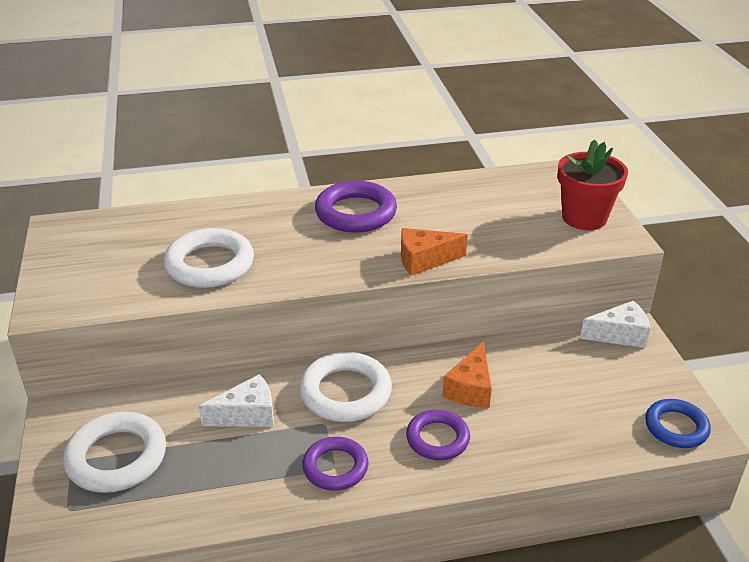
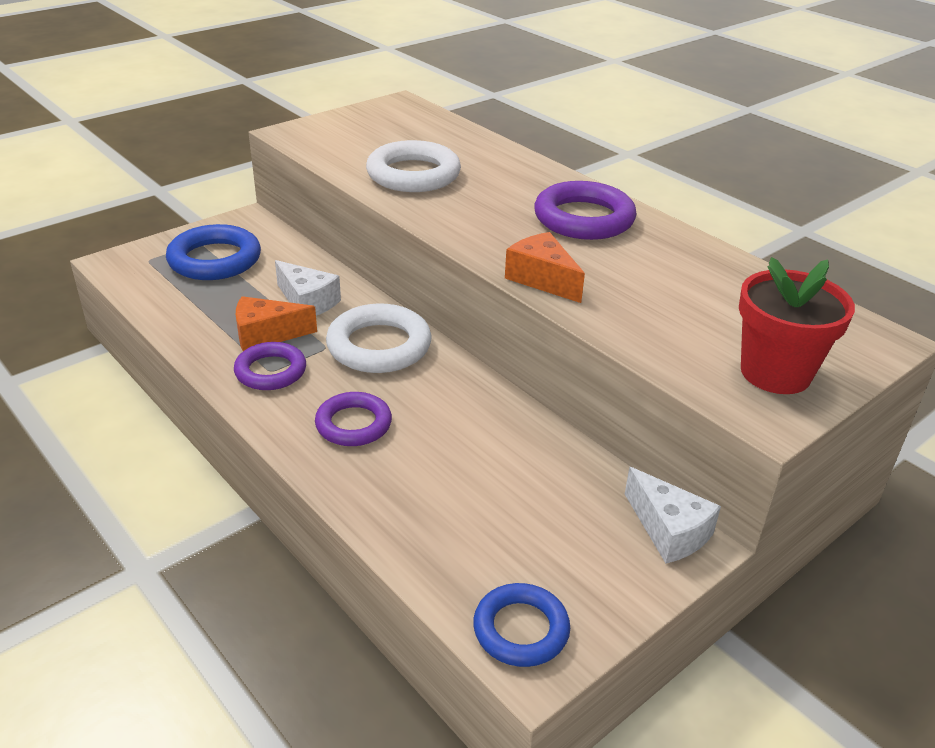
camera: 60 degrees right, 0 degrees up
white ring [63,412,166,493] -> blue ring [166,224,261,280]
orange cheese [443,341,492,408] -> orange cheese moved to [236,296,317,351]

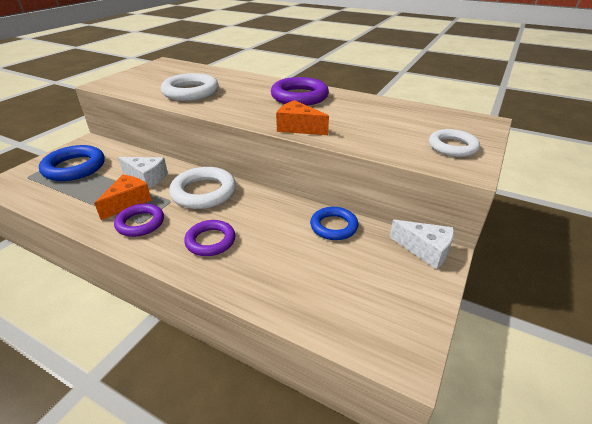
camera: 20 degrees left, 0 degrees up
orange cheese [236,296,317,351] -> orange cheese turned 150 degrees clockwise [94,175,152,220]
blue ring [473,583,570,667] -> blue ring moved to [310,207,359,240]
red flower pot [739,257,855,394] -> white ring [429,129,480,157]

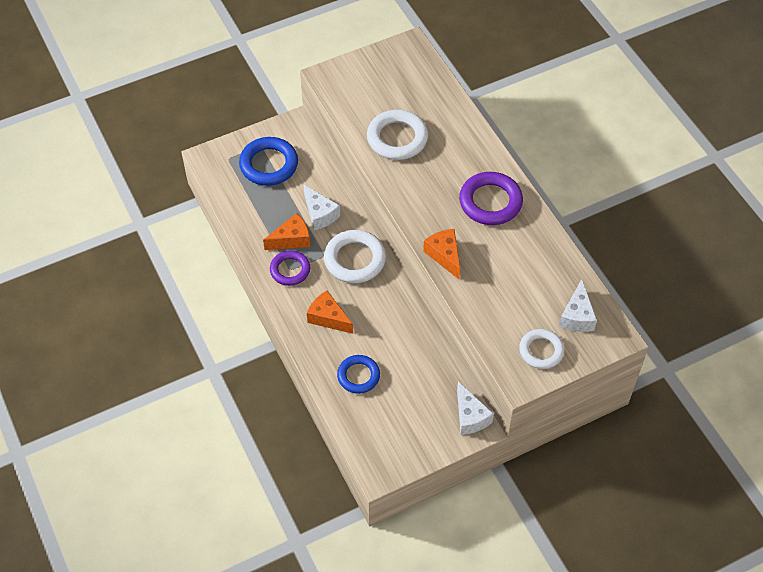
camera: 35 degrees right, 20 degrees up
purple ring [184,220,235,256] -> orange cheese [307,290,353,334]
blue ring [310,207,359,240] -> blue ring moved to [337,355,380,394]
none -> white cheese [559,279,597,332]

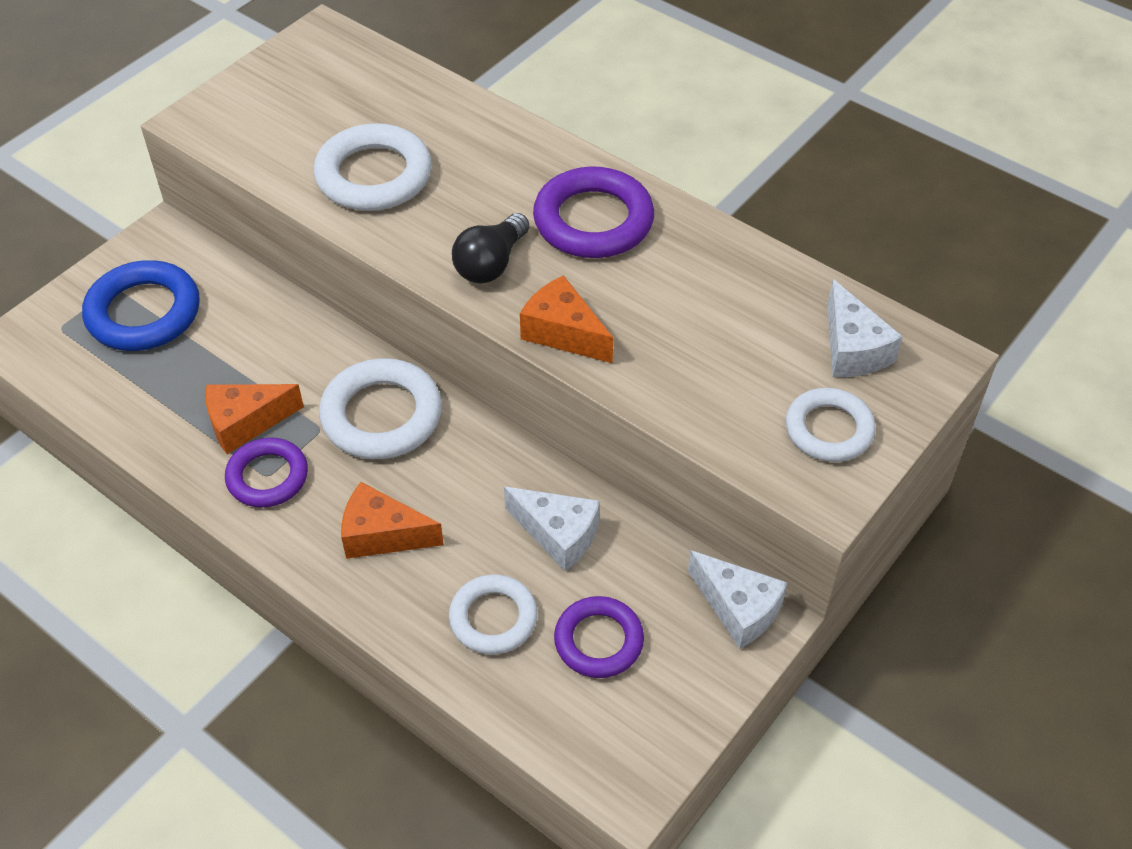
camera: 25 degrees left, 5 degrees down
orange cheese [263,213,310,250] -> orange cheese turned 150 degrees counterclockwise [205,384,304,454]
white cheese [304,185,340,230] -> white cheese moved to [504,487,600,571]
blue ring [337,355,380,394] -> white ring [449,574,538,655]
none -> black light bulb [452,213,529,283]
none -> purple ring [554,596,644,678]

